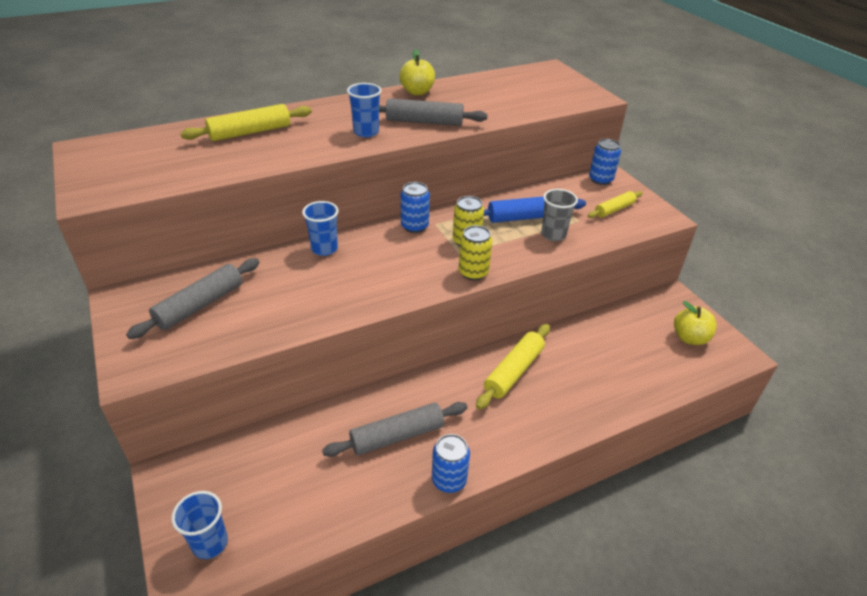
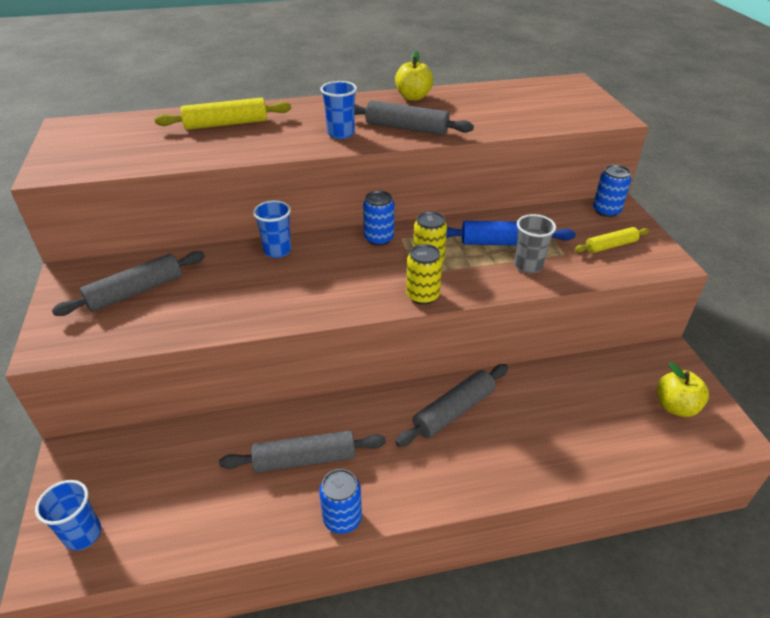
camera: 15 degrees right, 0 degrees up
yellow rolling pin [476,324,550,410] -> grey rolling pin [395,364,508,447]

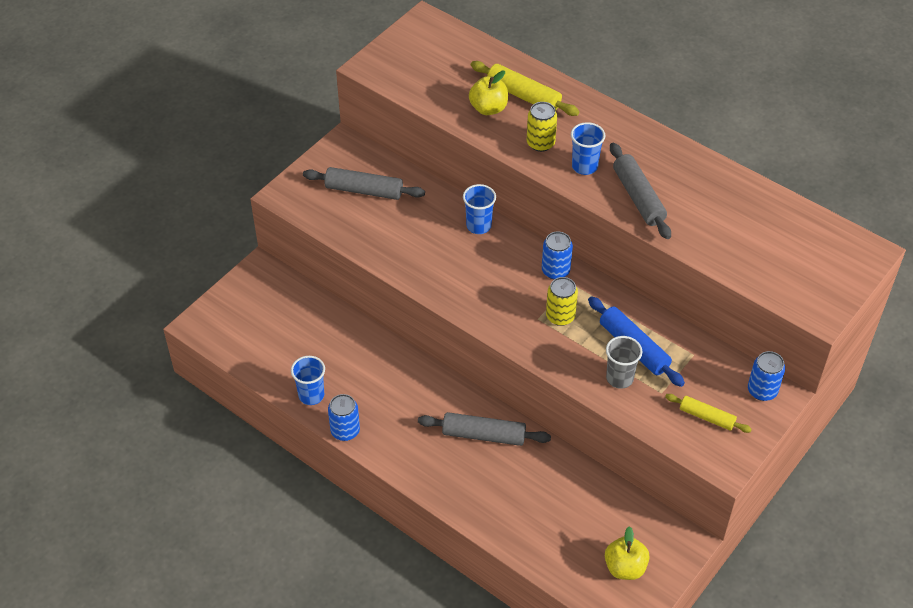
camera: 50 degrees right, 10 degrees up
blue cup [35,480,101,551] -> blue cup moved to [291,356,325,405]
grey rolling pin [219,431,386,473] -> none
yellow apple [395,51,433,101] -> yellow apple moved to [469,71,508,115]
yellow can [406,244,442,305] -> yellow can moved to [527,102,557,152]

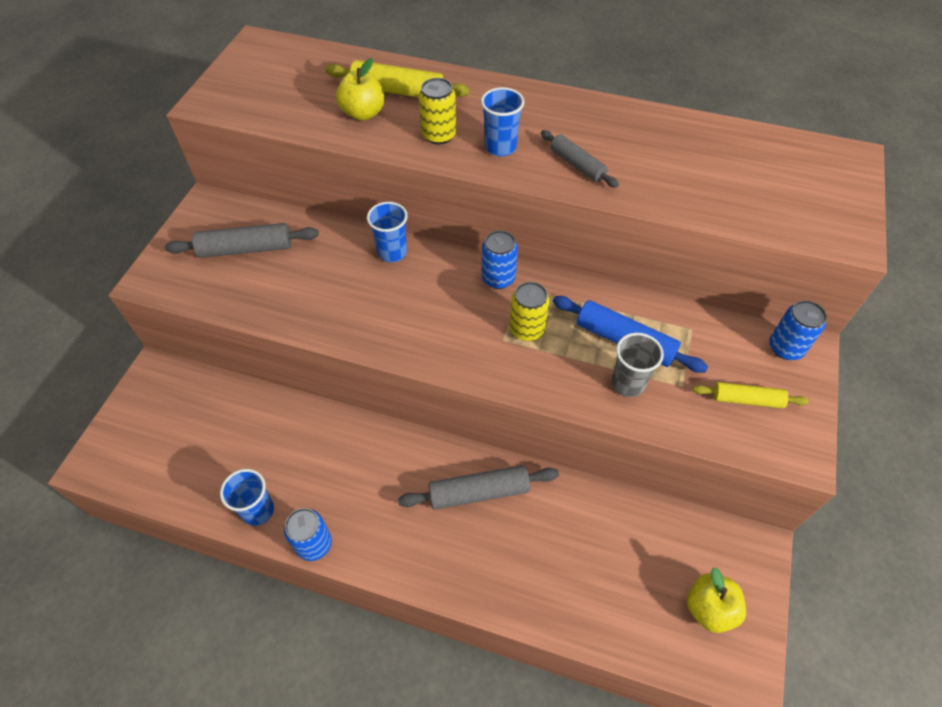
camera: 20 degrees left, 5 degrees up
grey rolling pin [610,143,671,239] -> grey rolling pin [541,130,619,188], size x0.64

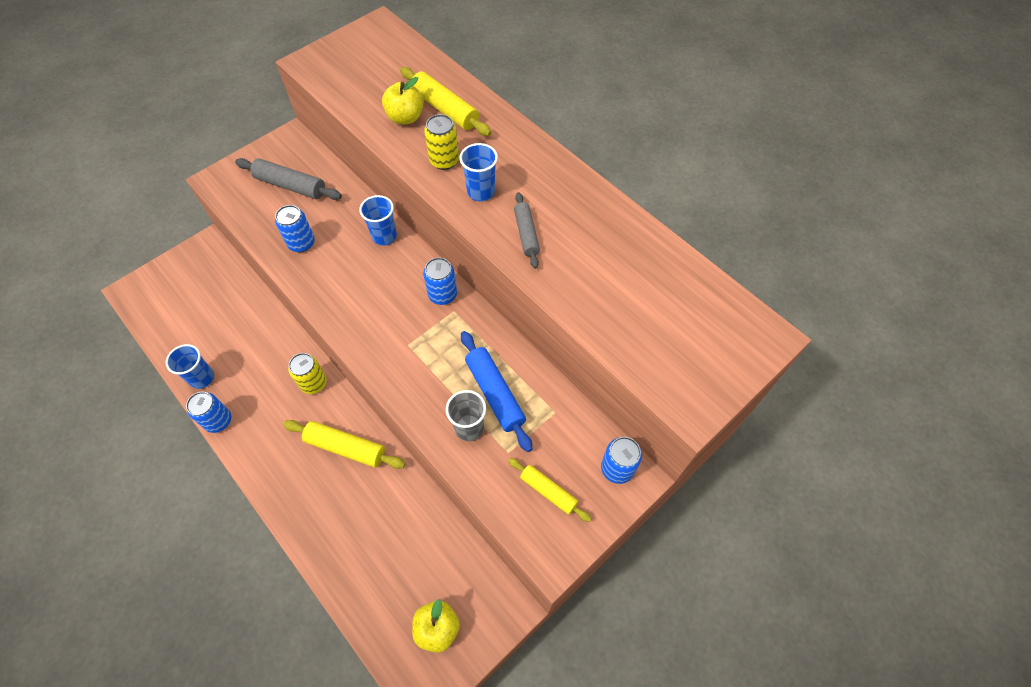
camera: 30 degrees right, 5 degrees up
grey rolling pin [398,465,559,510] -> yellow rolling pin [283,420,406,469]
yellow can [510,282,550,341] -> yellow can moved to [288,353,327,394]
none -> blue can [275,205,315,252]

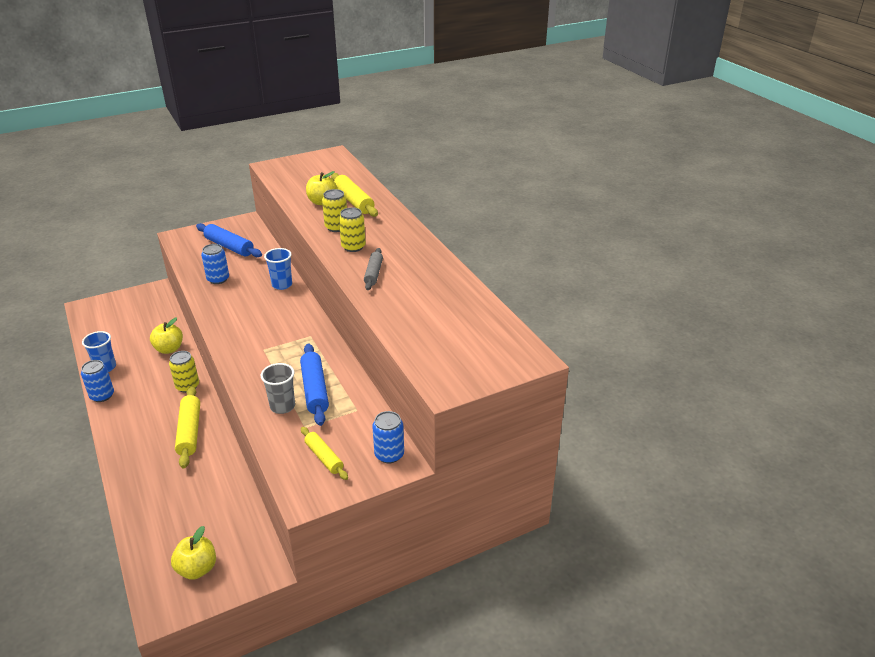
camera: 15 degrees right, 25 degrees down
grey rolling pin [235,158,342,200] -> blue rolling pin [196,223,262,257]
yellow rolling pin [283,420,406,469] -> yellow rolling pin turned 45 degrees clockwise [175,386,200,468]
blue can [423,257,457,305] -> none
blue cup [460,143,498,201] -> yellow can [339,207,366,252]
none -> yellow apple [150,317,183,354]

